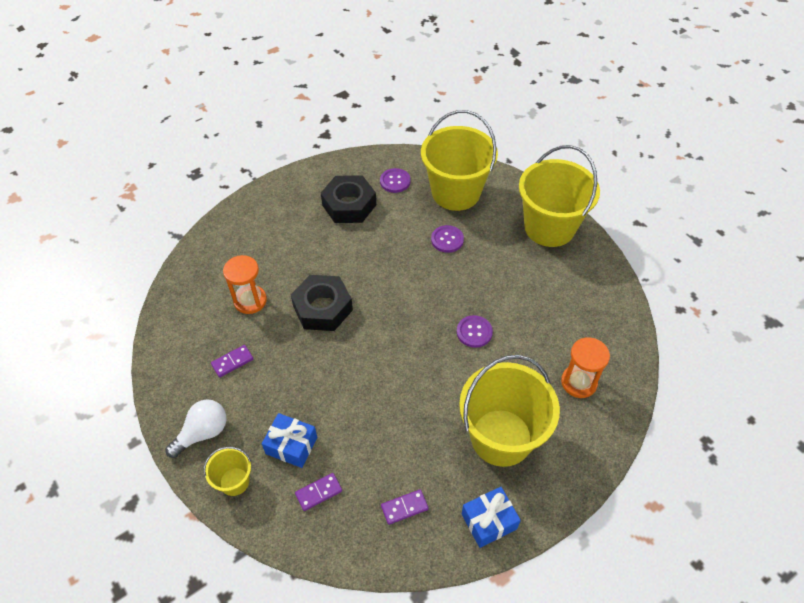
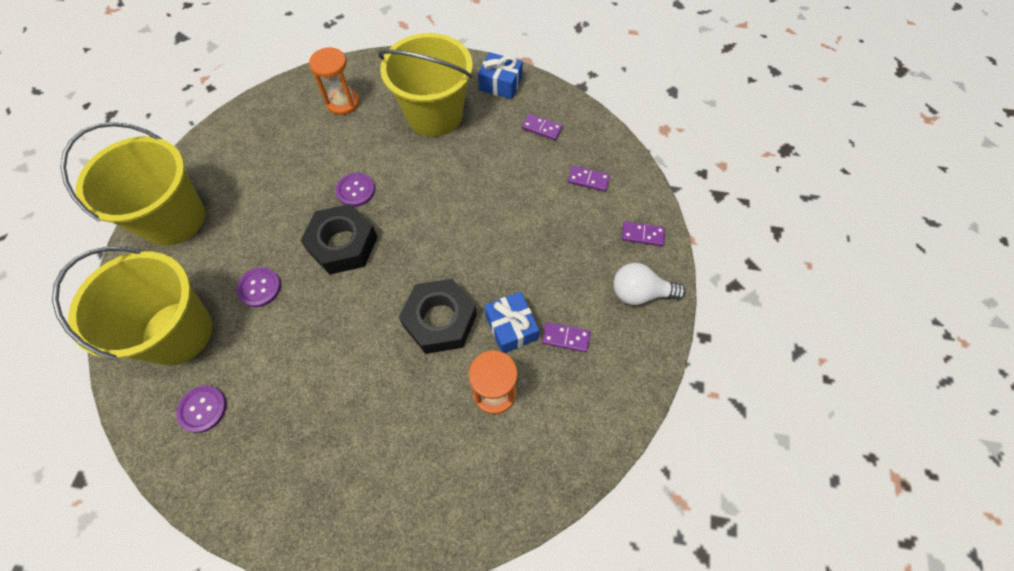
camera: 135 degrees left, 10 degrees up
yellow bucket [204,447,251,496] -> purple domino [622,221,665,246]
blue gift [262,413,317,468] -> blue gift moved to [485,292,539,353]
black nut [321,175,376,223] -> black nut moved to [301,204,378,275]

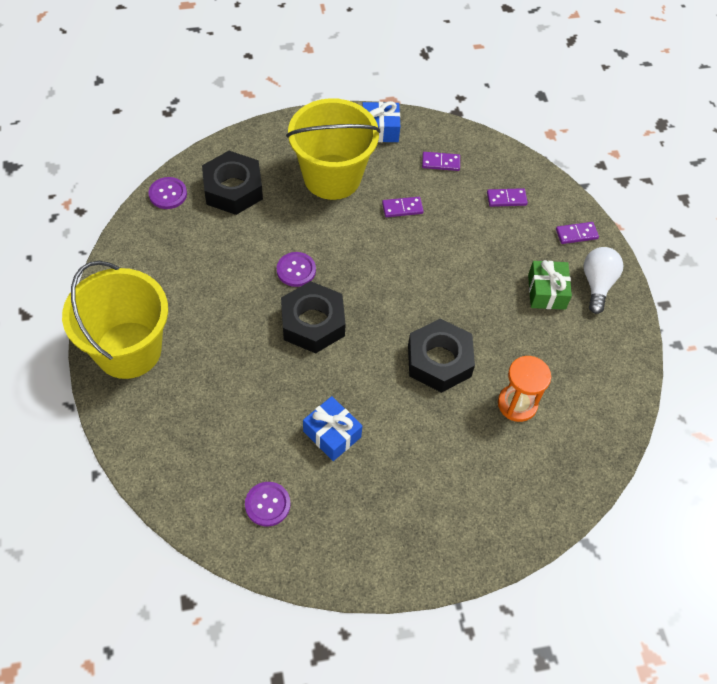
camera: 25 degrees left, 5 degrees down
yellow bucket [52,246,212,365] -> none
purple button [236,267,281,307] -> purple button moved to [148,177,187,209]
orange hourglass [309,47,360,115] -> black nut [202,151,263,215]
blue gift [485,292,539,353] -> blue gift moved to [303,396,362,461]
purple domino [542,322,590,352] -> purple domino moved to [382,197,424,217]
white light bulb [613,263,686,305] -> white light bulb turned 120 degrees clockwise [583,247,623,314]
none -> green gift [528,260,572,310]

